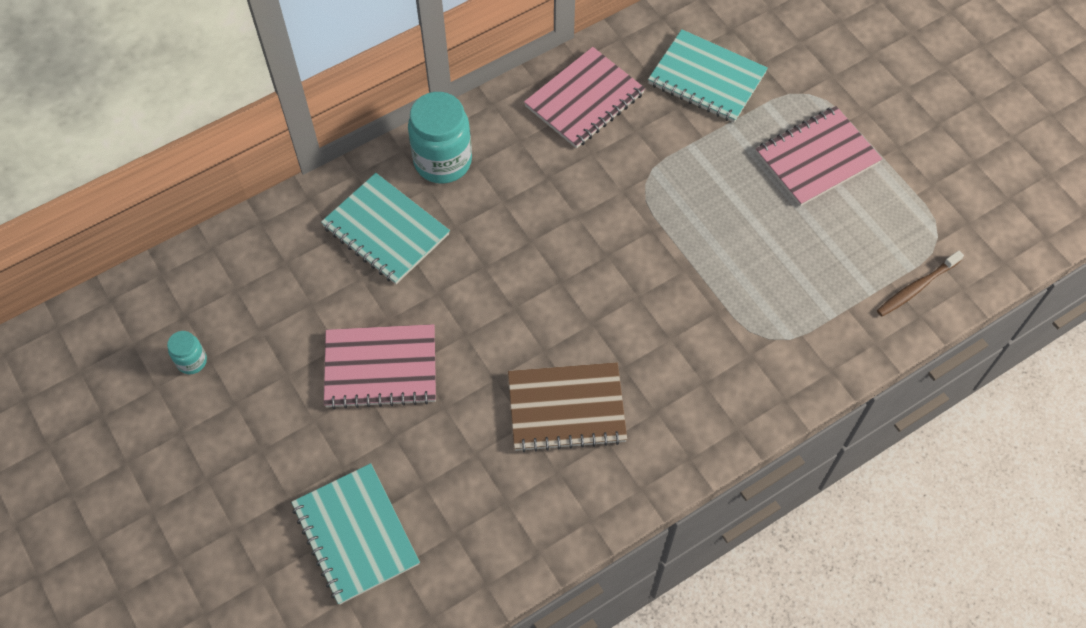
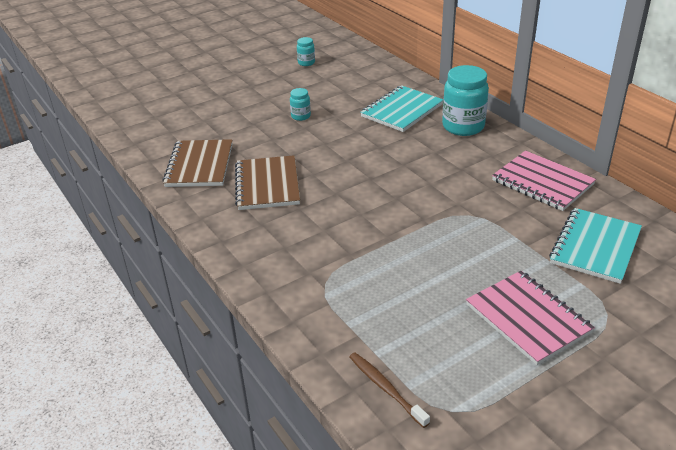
camera: 90 degrees right, 25 degrees down
turquoise notebook [291,463,420,605] -> none
pink notebook [324,324,436,409] -> turquoise jar [290,88,311,121]
none -> brown notebook [162,139,232,187]

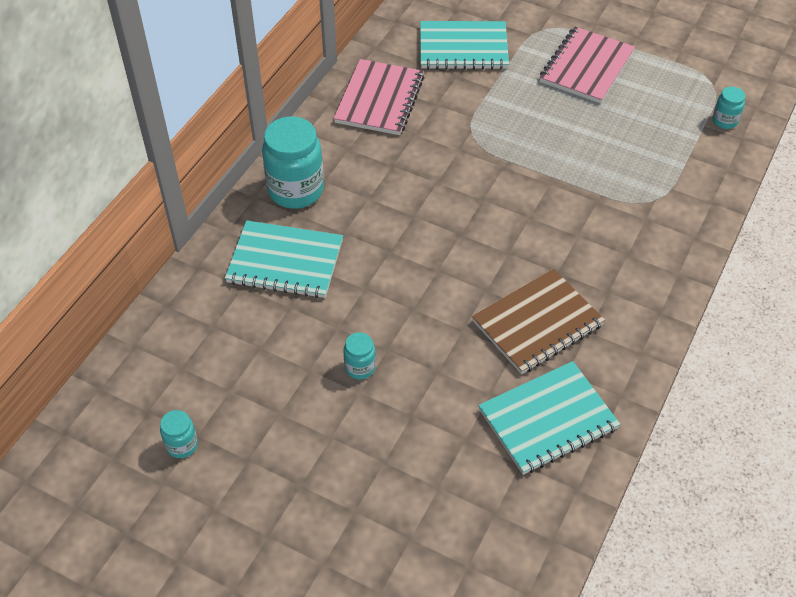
camera: 120 degrees left, 15 degrees up
brown notebook [162,139,232,187] -> turquoise notebook [478,361,620,475]
brown toothbrush [349,353,430,428] -> turquoise jar [712,87,745,129]

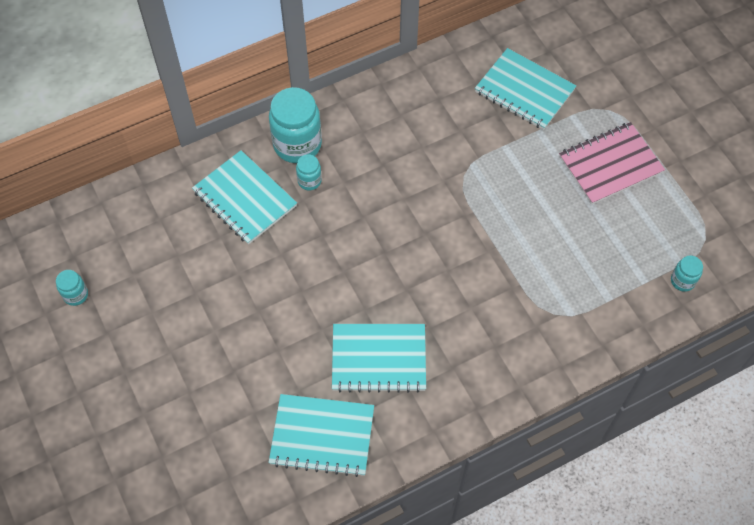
camera: 35 degrees right, 10 degrees up
pink notebook [334,59,424,135] -> none
turquoise jar [343,332,376,379] -> turquoise jar moved to [296,154,322,190]
brown notebook [472,269,605,374] -> turquoise notebook [332,324,426,393]

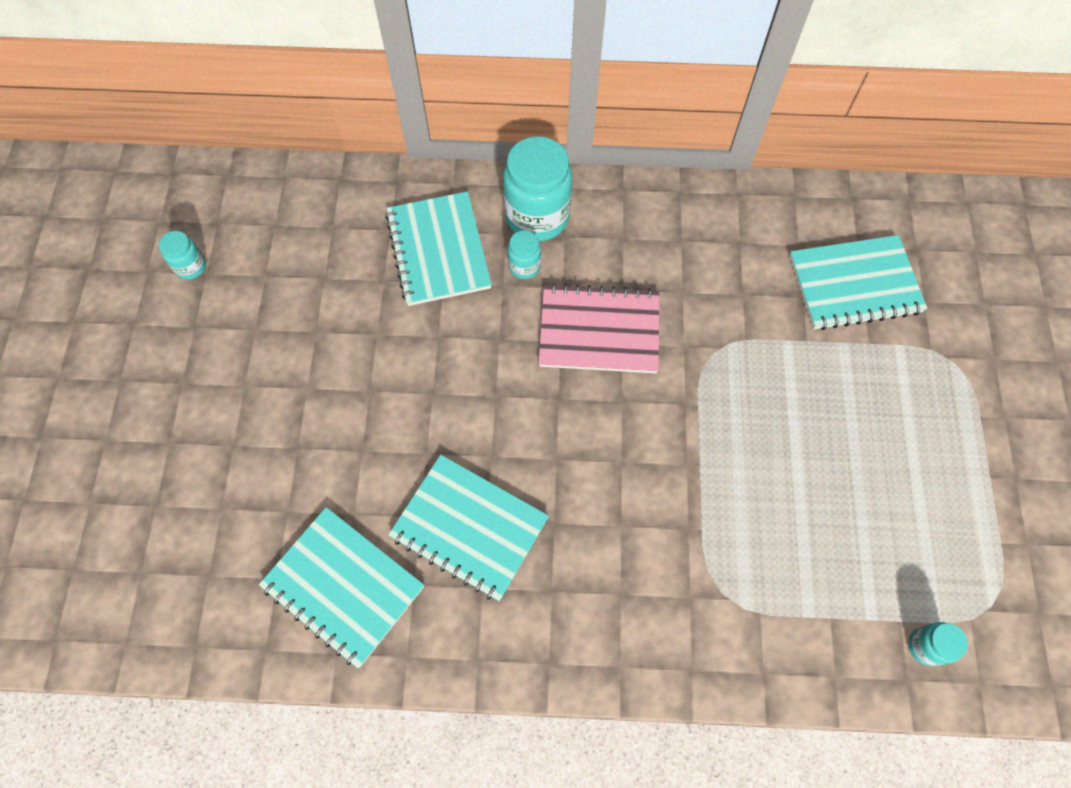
camera: 30 degrees right, 5 degrees up
turquoise notebook [475,48,576,130] -> turquoise notebook turned 75 degrees counterclockwise [789,235,928,330]
pink notebook [559,122,665,205] -> pink notebook moved to [538,283,659,373]

